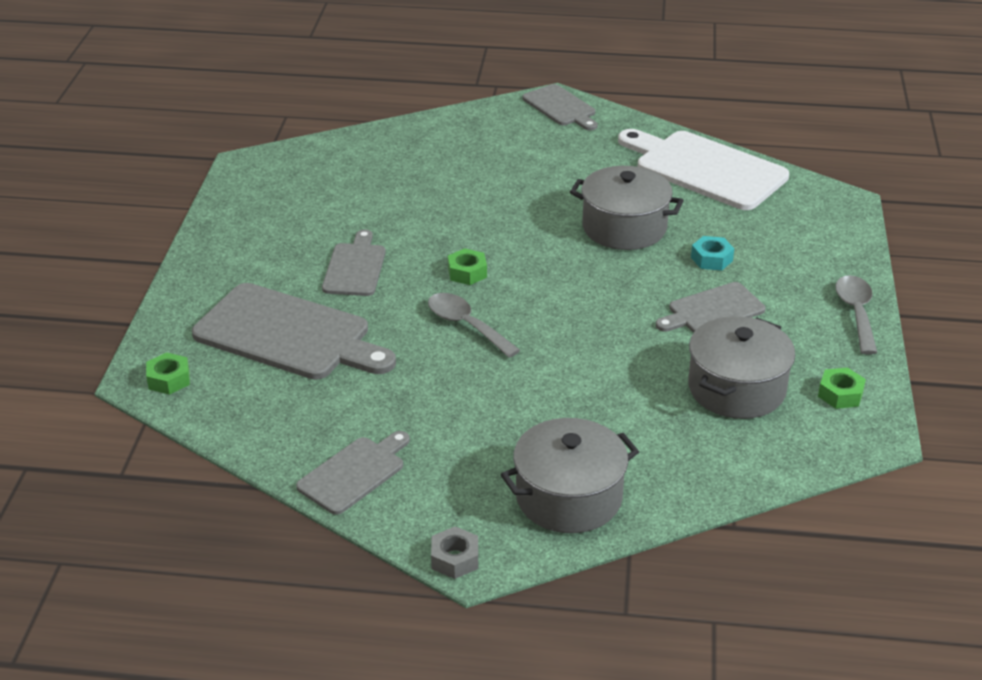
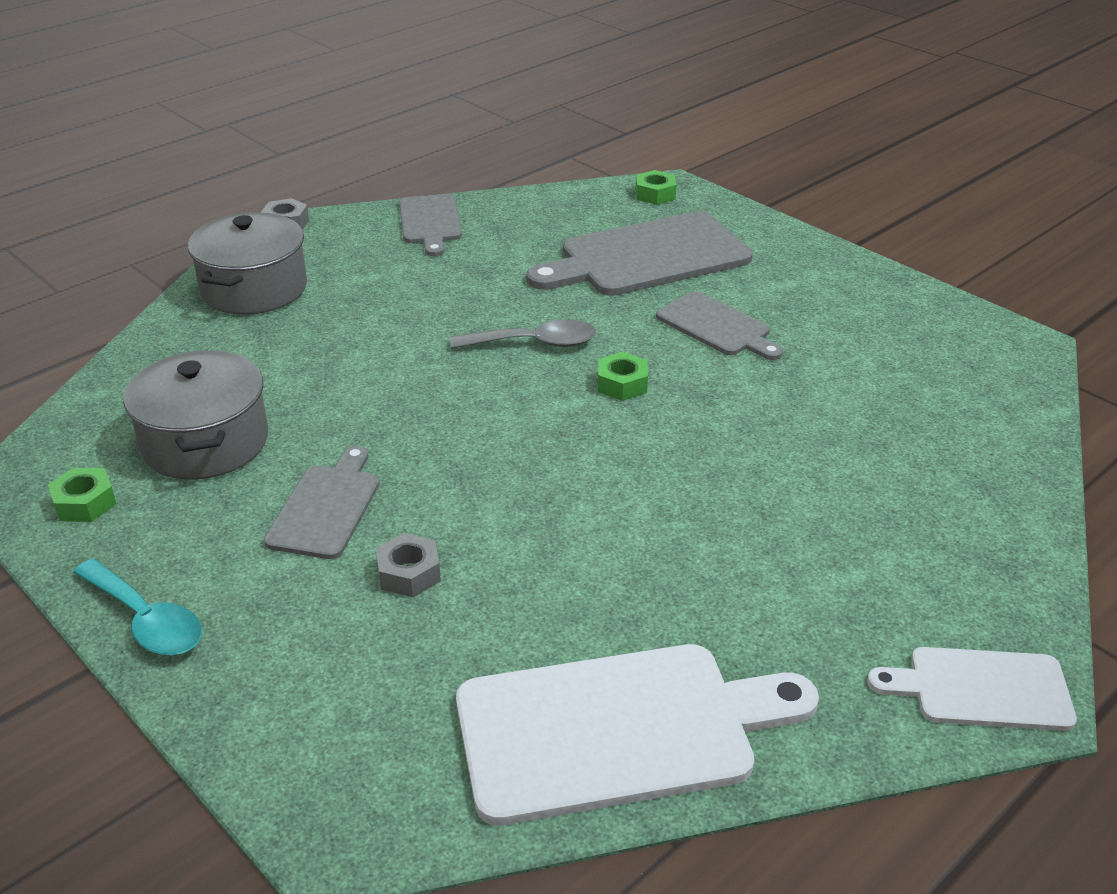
camera: 130 degrees right, 0 degrees up
grey cutting board [522,84,598,130] -> white cutting board [867,647,1077,731]
grey pot [570,166,684,250] -> none
turquoise nut [691,236,734,271] -> grey nut [376,533,441,597]
grey spoon [835,275,878,354] -> turquoise spoon [73,559,202,656]

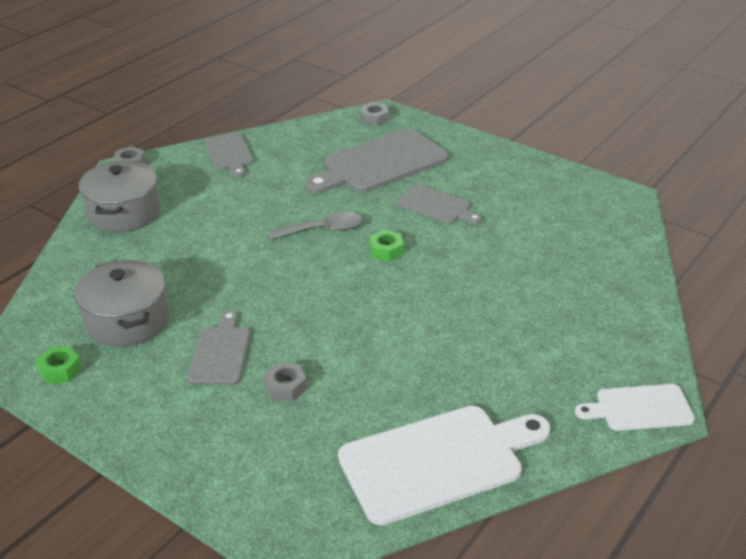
camera: 10 degrees left, 0 degrees up
turquoise spoon [73,559,202,656] -> none
green nut [635,170,676,205] -> grey nut [361,102,389,126]

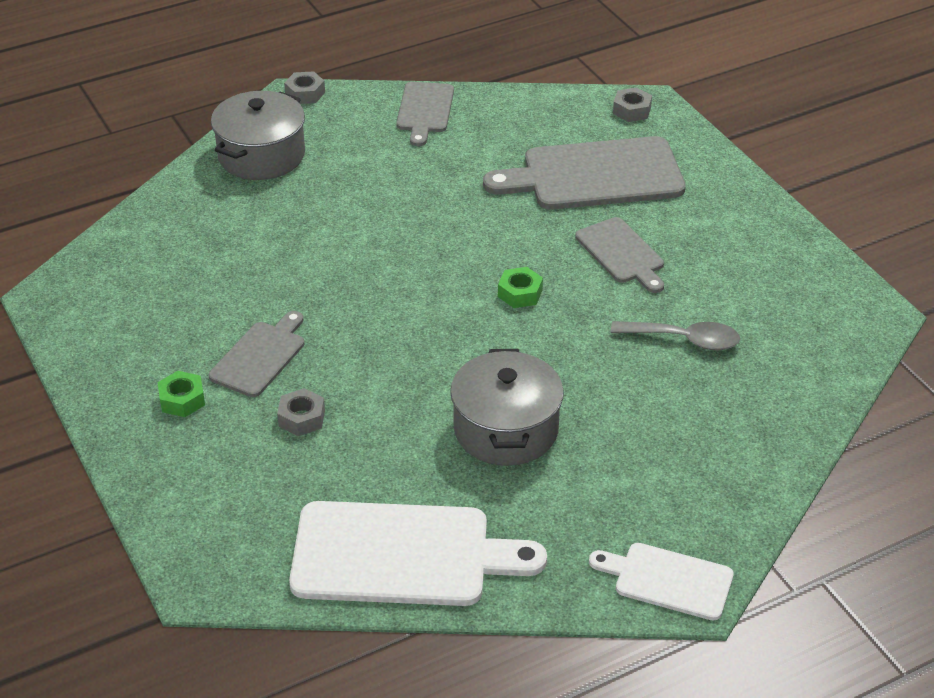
camera: 25 degrees right, 5 degrees up
green nut [36,346,82,384] -> green nut moved to [157,371,205,417]
grey pot [74,260,168,347] -> grey pot moved to [450,349,564,466]
grey spoon [268,212,362,240] -> grey spoon moved to [611,321,740,350]

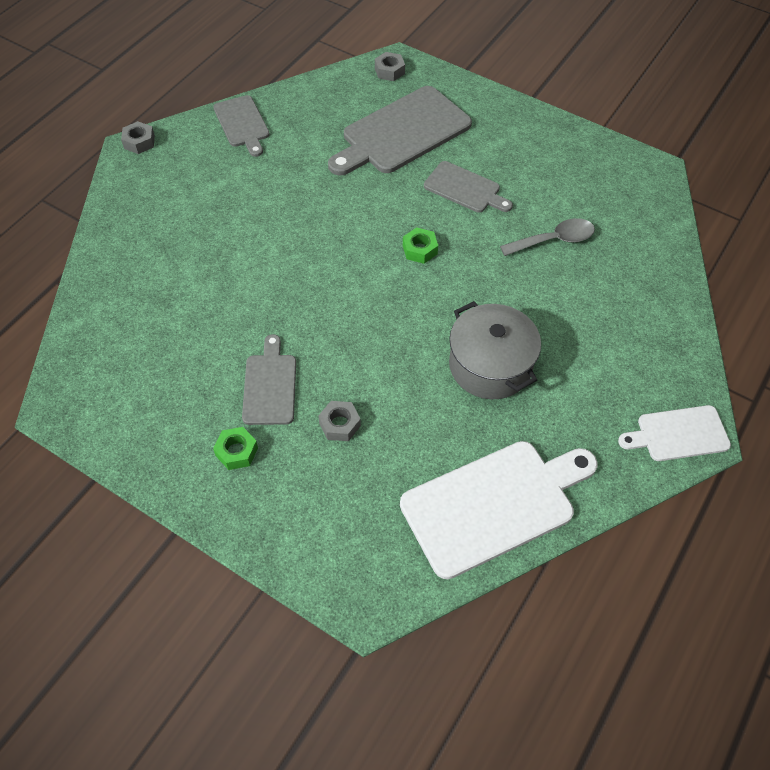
camera: 30 degrees left, 15 degrees up
grey pot [211,91,305,180] -> none

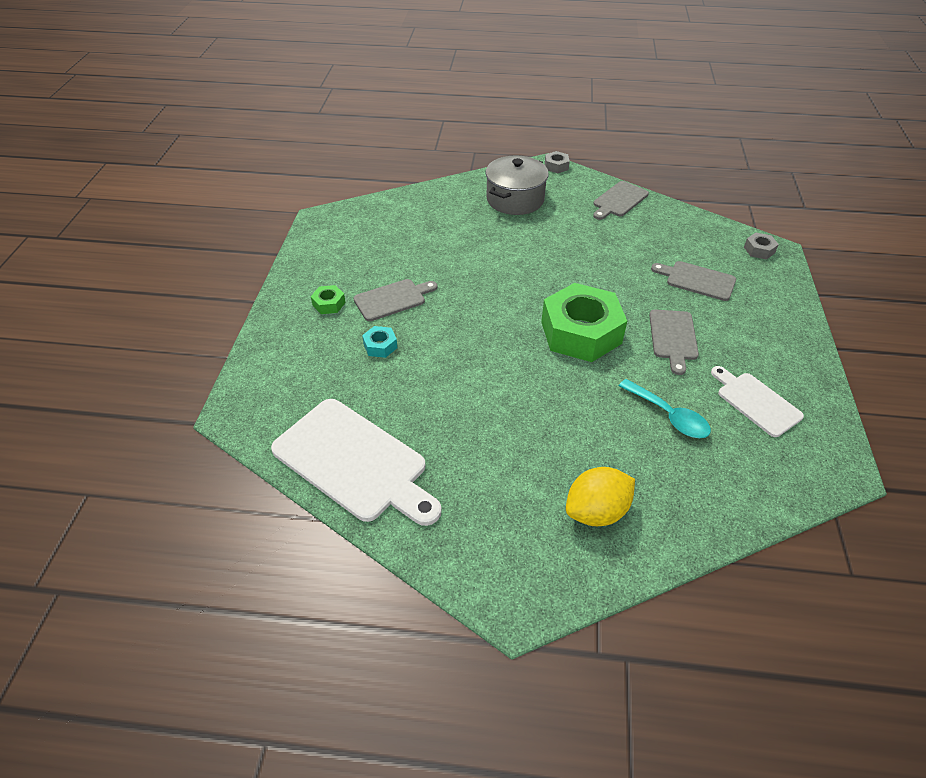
camera: 65 degrees right, 10 degrees down
grey nut [318,401,361,441] -> turquoise nut [362,326,397,358]
grey cutting board [328,86,472,175] -> grey cutting board [651,261,736,301], size x0.56
green nut [403,227,438,264] -> green nut [541,283,627,362], size x2.44
grey pot [449,301,541,399] -> grey pot moved to [486,155,549,215]
grey spoon [500,218,595,256] -> turquoise spoon [619,379,711,438]
white cutting board [618,405,731,461] -> white cutting board moved to [711,366,804,437]
none -> yellow lemon [566,467,635,526]

